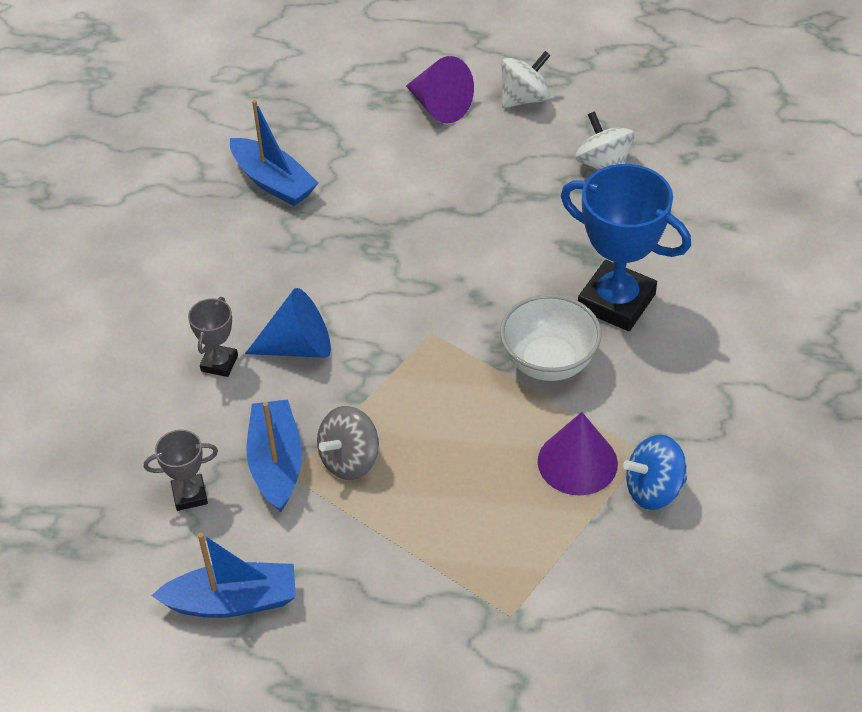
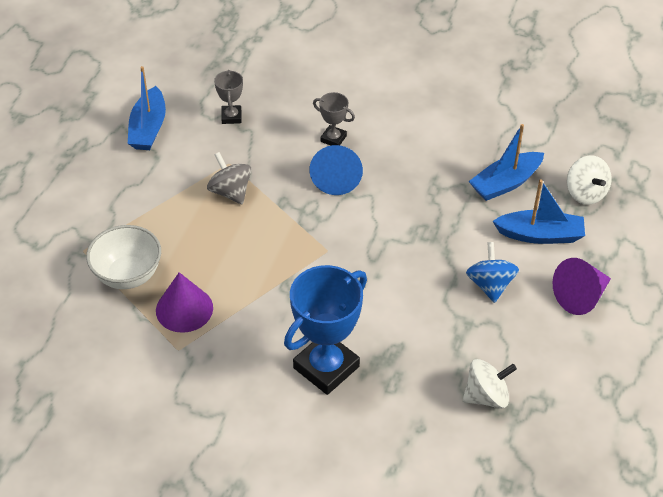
camera: 100 degrees right, 0 degrees up
blue boat [247,399,302,512] -> blue boat moved to [492,180,585,244]
white bowl [500,294,601,381] -> white bowl moved to [86,225,161,289]
white spinning top [501,51,551,108] -> white spinning top moved to [567,155,612,205]
blue spinning top [623,435,687,510] -> blue spinning top moved to [466,242,519,303]

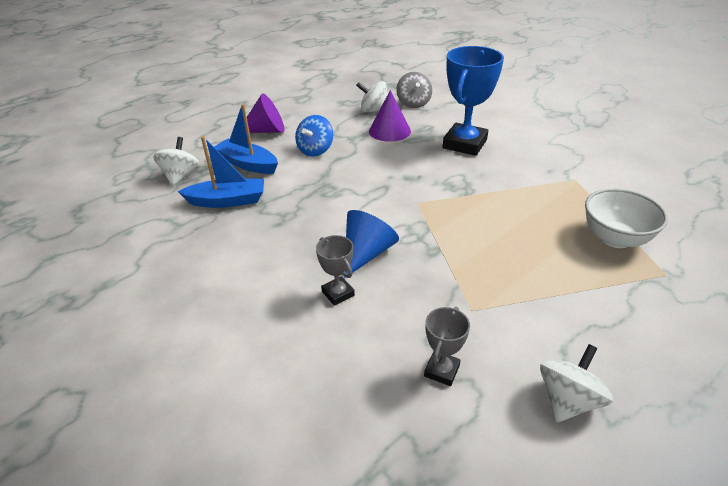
camera: 150 degrees left, 10 degrees down
blue boat [128,66,166,150] -> white spinning top [540,344,613,423]
purple cone [156,272,213,333] -> purple cone moved to [369,90,411,142]
grey spinning top [207,152,252,205] -> grey spinning top moved to [396,72,432,108]
blue trophy [284,265,367,395] -> blue trophy turned 45 degrees counterclockwise [443,46,504,156]

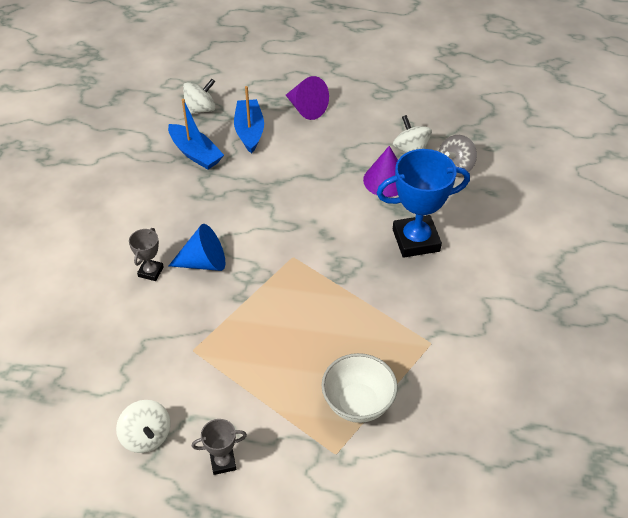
camera: 50 degrees right, 10 degrees up
blue spinning top [295,115,333,157] -> none
grey trophy [424,307,470,386] -> grey trophy moved to [192,419,247,475]
white spinning top [540,344,613,423] -> white spinning top turned 60 degrees clockwise [116,400,171,453]

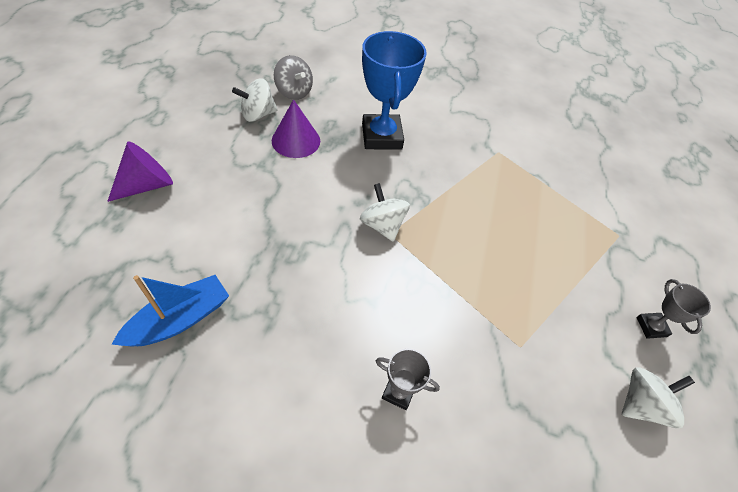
camera: 90 degrees left, 5 degrees up
blue cone [169,224,225,271] -> none
white spinning top [183,79,216,114] -> white spinning top moved to [360,183,410,242]
blue boat [234,86,264,154] -> none
white bowl [321,353,398,423] -> none

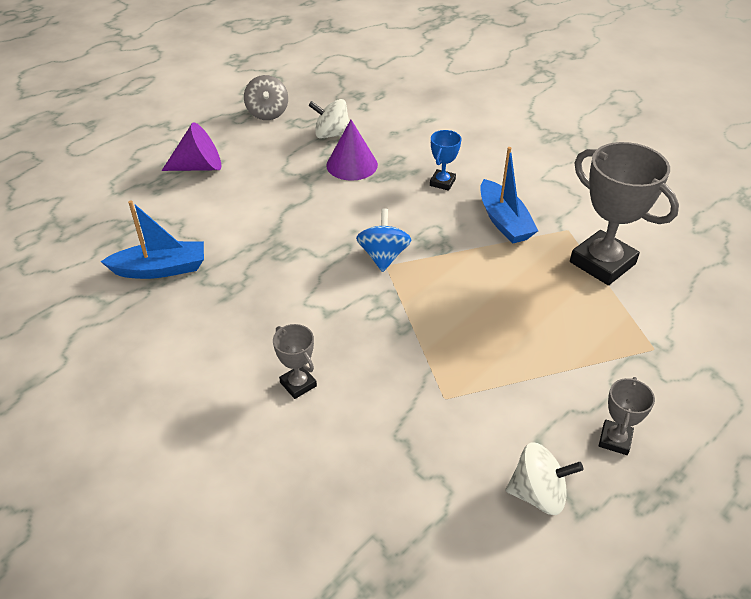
camera: 35 degrees right, 10 degrees down
grey spinning top [274,55,313,100] -> grey spinning top moved to [244,75,288,120]
white spinning top [360,183,410,242] -> blue spinning top [356,209,411,272]
blue trophy [362,31,427,150] -> blue trophy [430,130,461,191], size x0.49
none -> blue boat [480,147,538,244]
none -> grey trophy [570,142,679,285]

